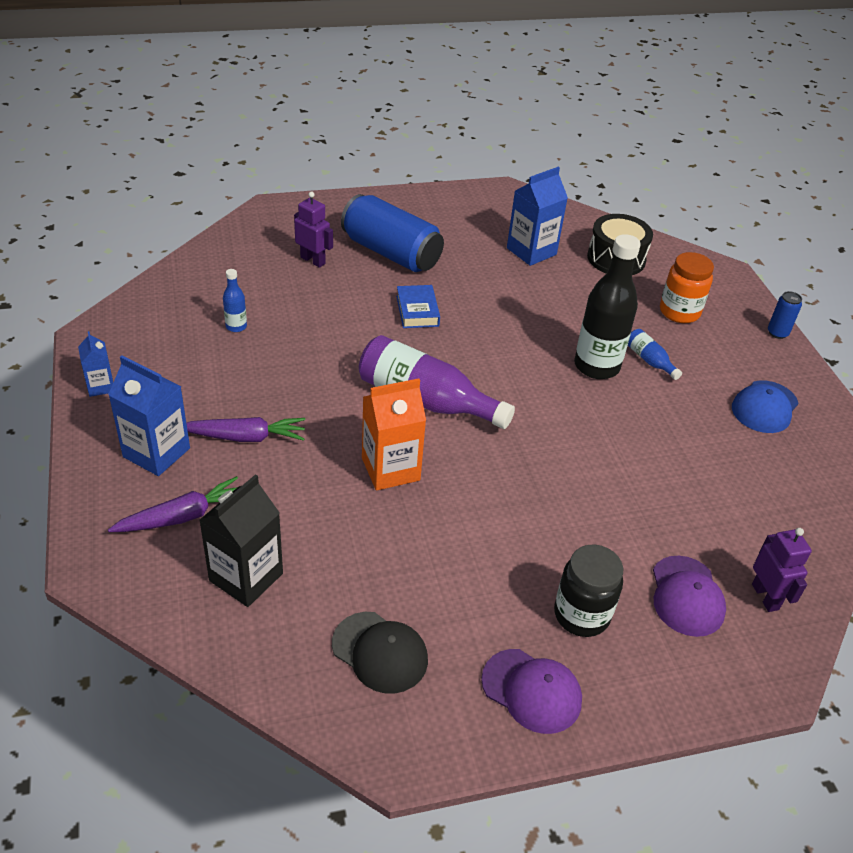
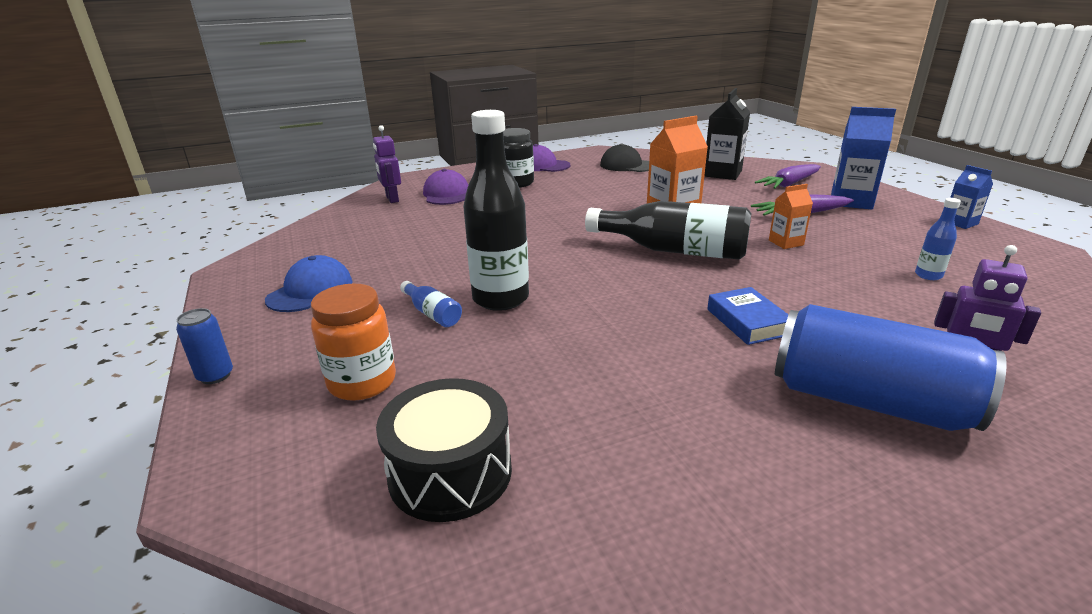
camera: 175 degrees right, 15 degrees down
purple bottle [359,335,515,429] -> black bottle [585,201,751,260]
blue carton [507,167,568,266] -> none
none -> orange carton [769,184,813,249]

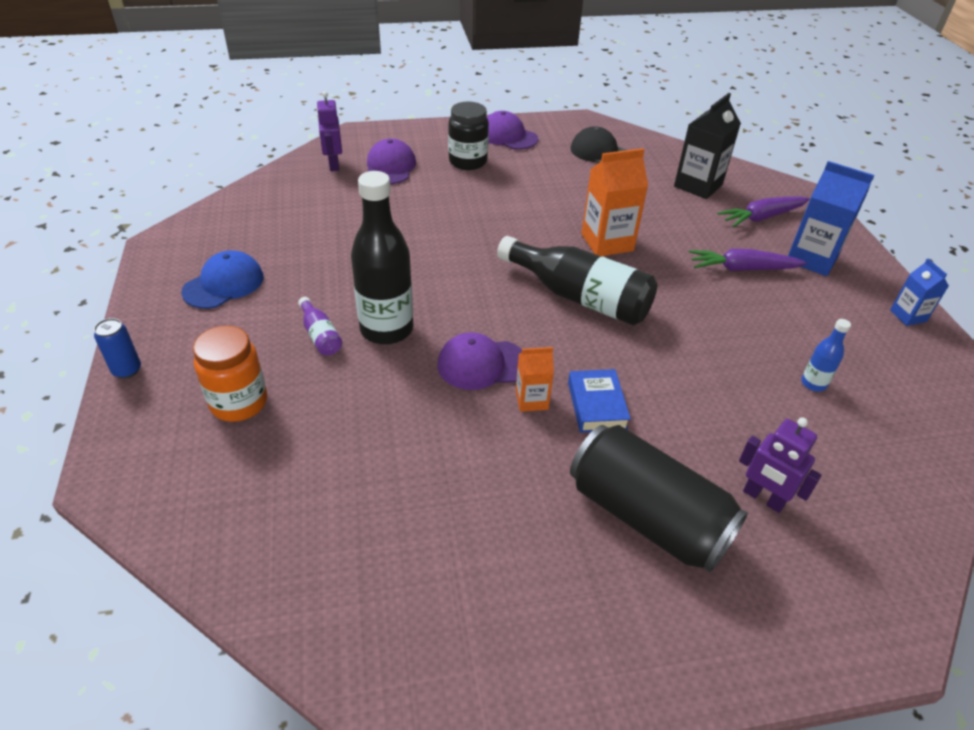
camera: 10 degrees right, 15 degrees up
black drum [376,378,512,522] -> none
blue bottle [400,281,462,327] -> purple bottle [298,297,342,356]
orange carton [769,184,813,249] -> orange carton moved to [516,347,554,412]
blue can [775,304,1007,431] -> black can [570,425,748,573]
none -> purple cap [437,332,522,390]

